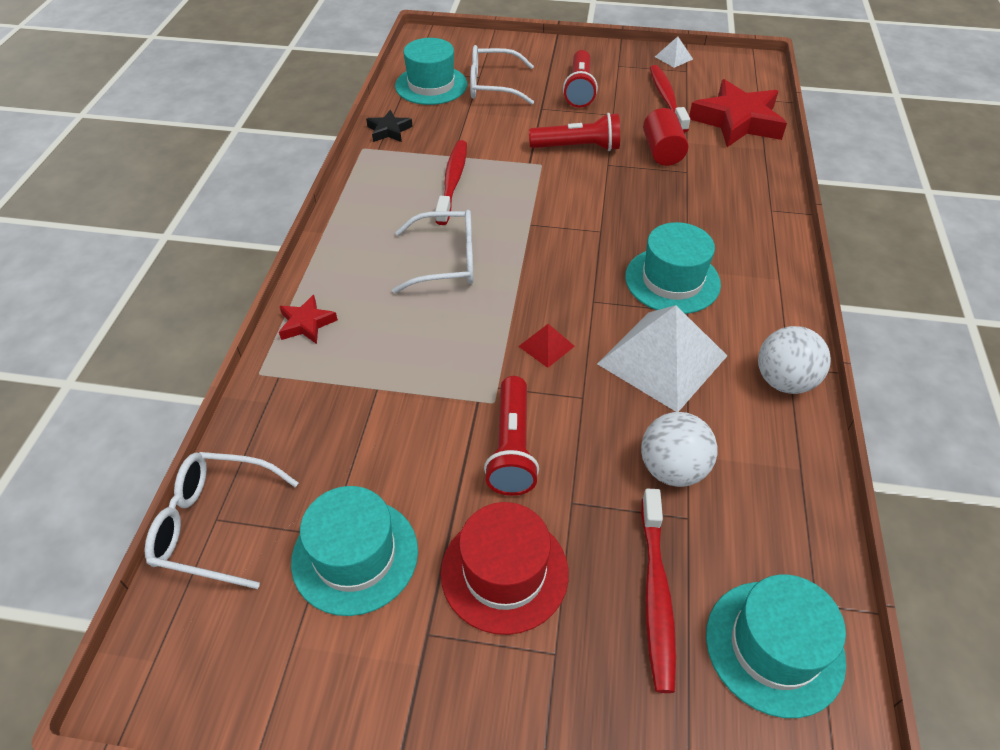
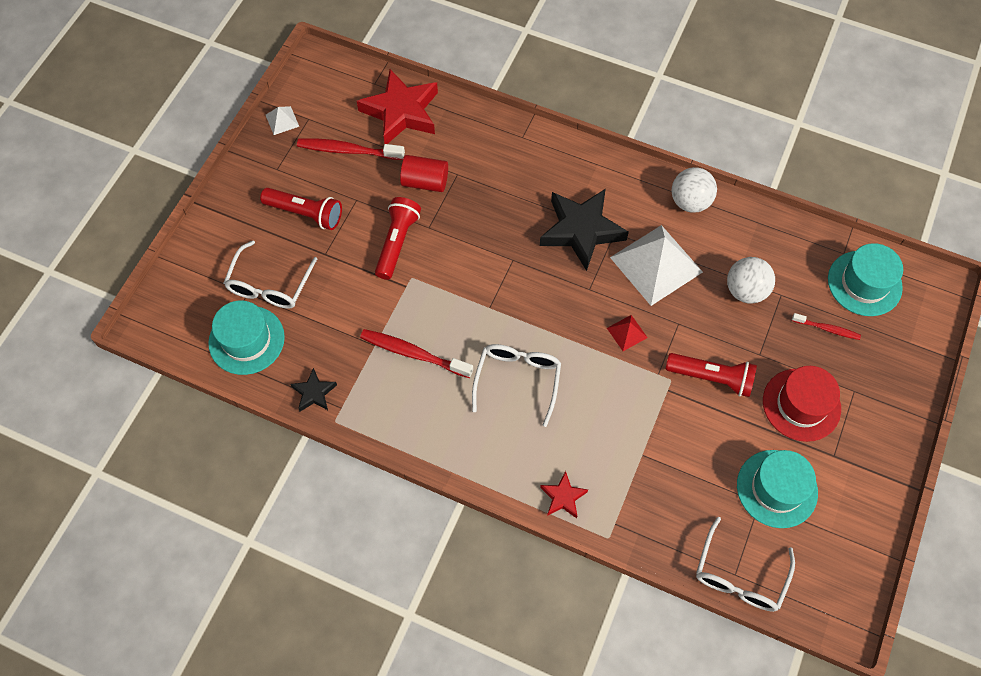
camera: 75 degrees left, 15 degrees up
turquoise hat [625,222,721,314] -> black star [540,189,629,271]
red toothbrush [641,488,676,693] -> red toothbrush [792,313,861,340], size x0.58

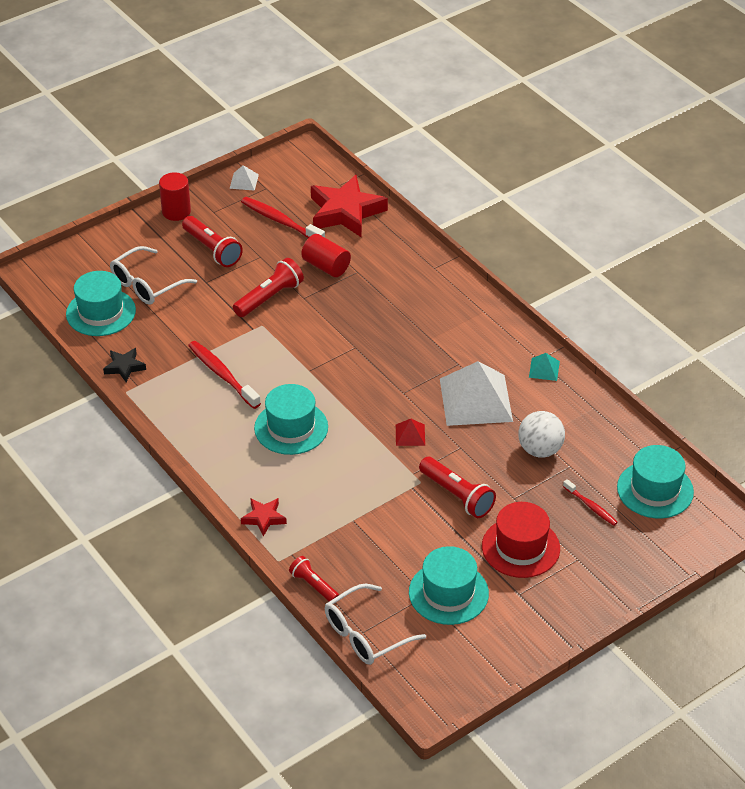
camera: 30 degrees right, 20 degrees down
white glasses [472,344,561,427] -> turquoise hat [254,384,328,455]
black star [540,189,629,271] -> none
white ball [672,167,717,213] -> turquoise pyramid [529,353,560,381]
none -> red cylinder [159,172,191,221]
none -> red flashlight [289,556,339,601]

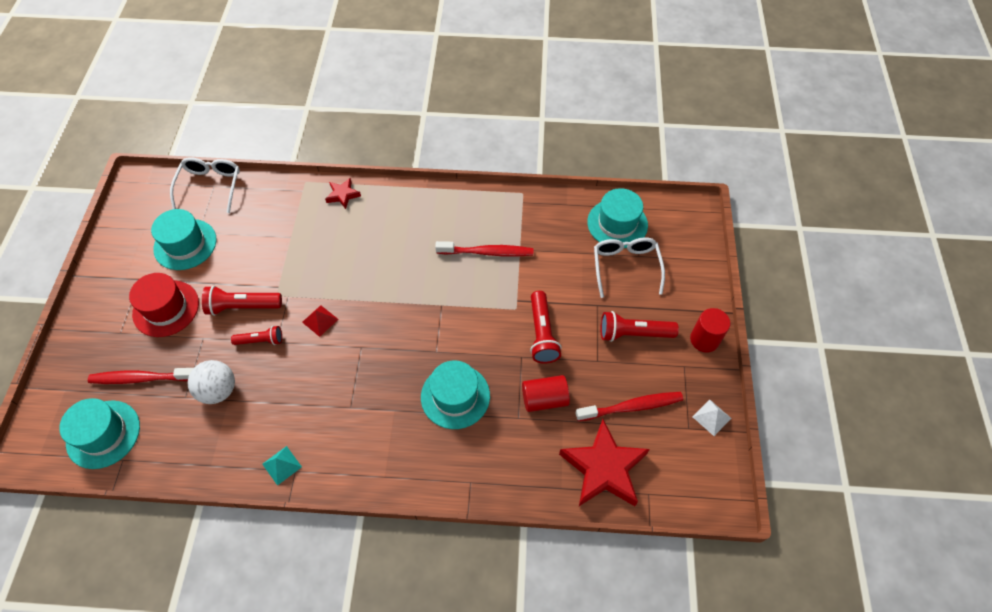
camera: 130 degrees right, 15 degrees up
black star [103,348,146,382] -> none
turquoise hat [254,384,328,455] -> turquoise hat moved to [421,360,490,429]
red flashlight [289,556,339,601] -> red flashlight moved to [231,326,282,345]
white pyramid [440,361,513,426] -> none
red toothbrush [563,479,618,526] -> red toothbrush [88,368,193,384], size x1.71

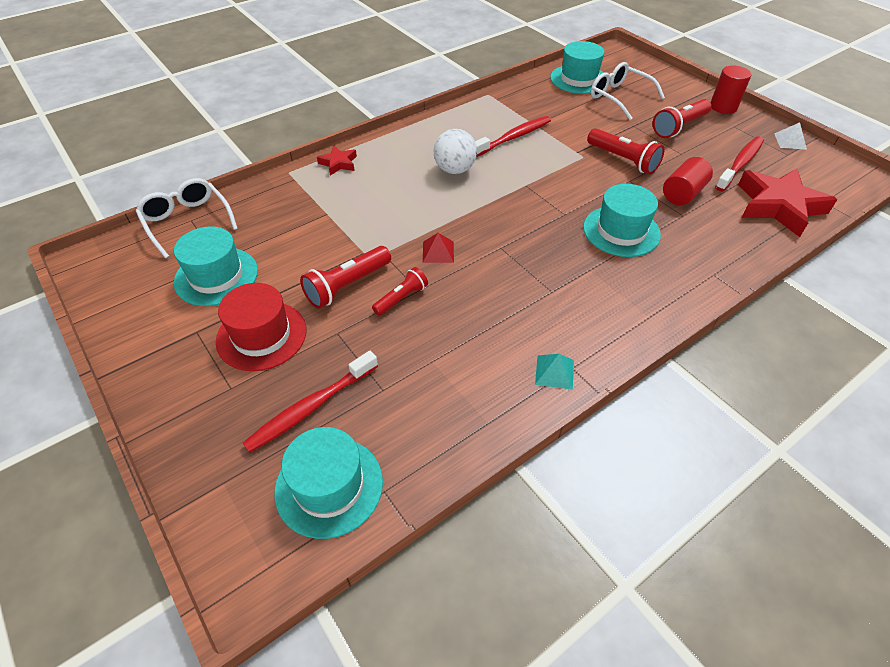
camera: 40 degrees left, 10 degrees down
white ball [188,360,235,404] -> white ball moved to [434,129,477,174]

